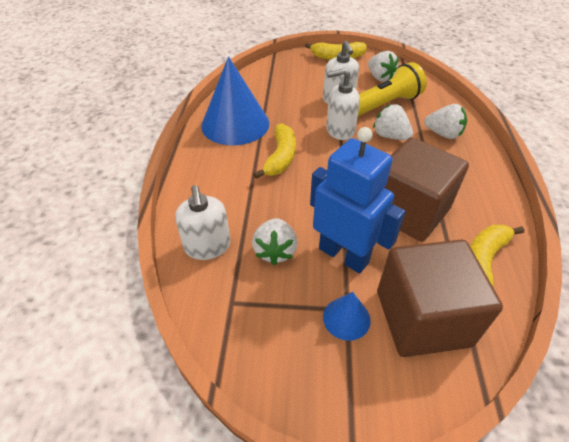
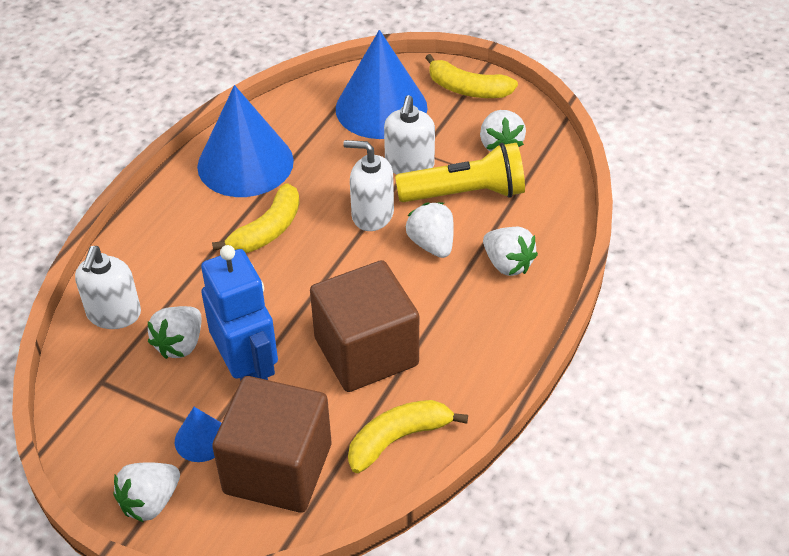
camera: 25 degrees right, 0 degrees up
none -> white strawberry [113,462,180,523]
none -> blue cone [336,30,427,139]

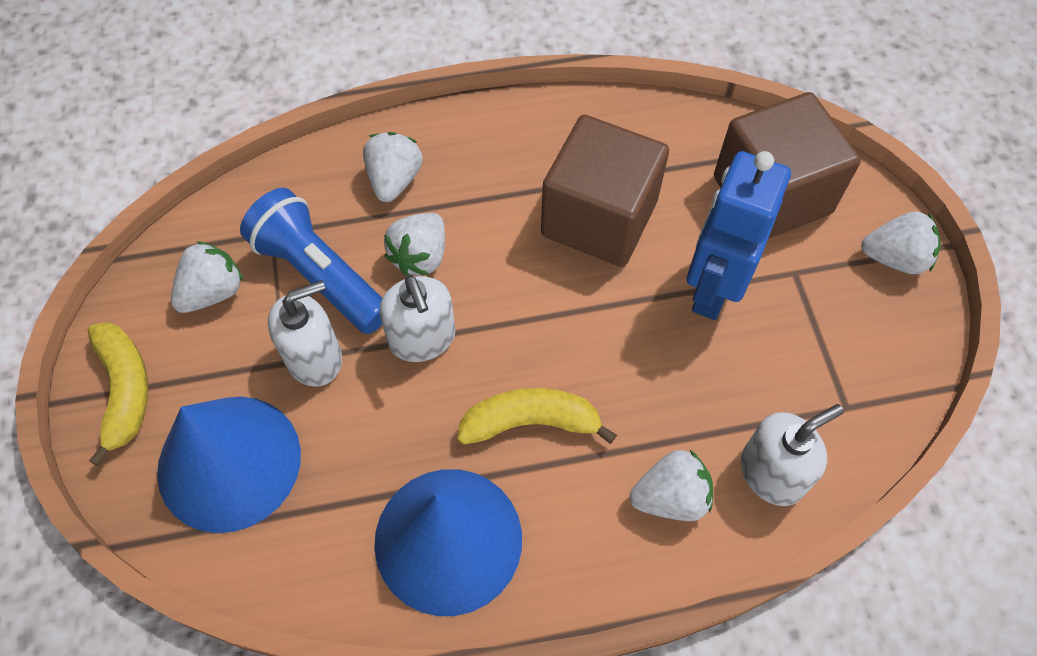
camera: 130 degrees left, 15 degrees up
white strawberry [147,306,202,359] -> white strawberry moved to [630,450,713,521]
blue cone [175,407,221,462] -> none
yellow banana [348,400,468,473] -> none
yellow flashlight [395,143,525,202] -> blue flashlight [240,188,382,334]

